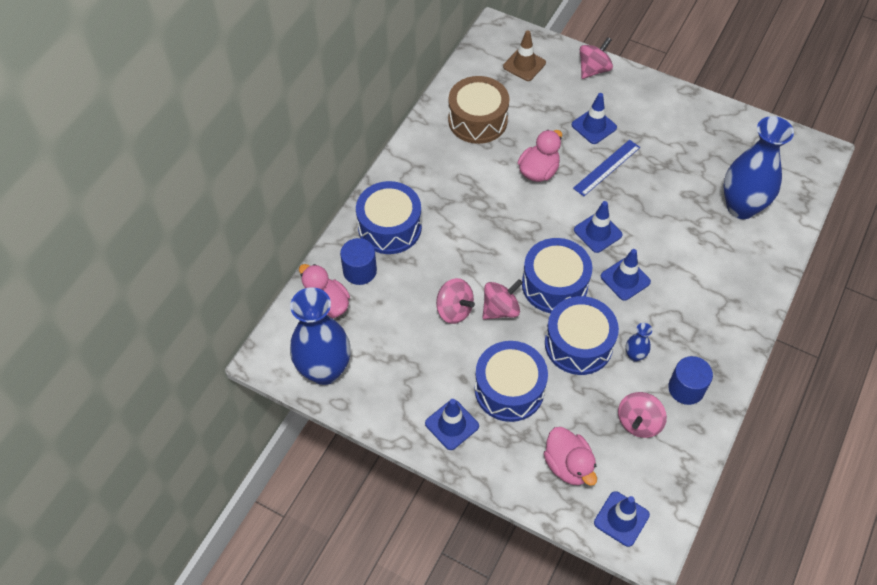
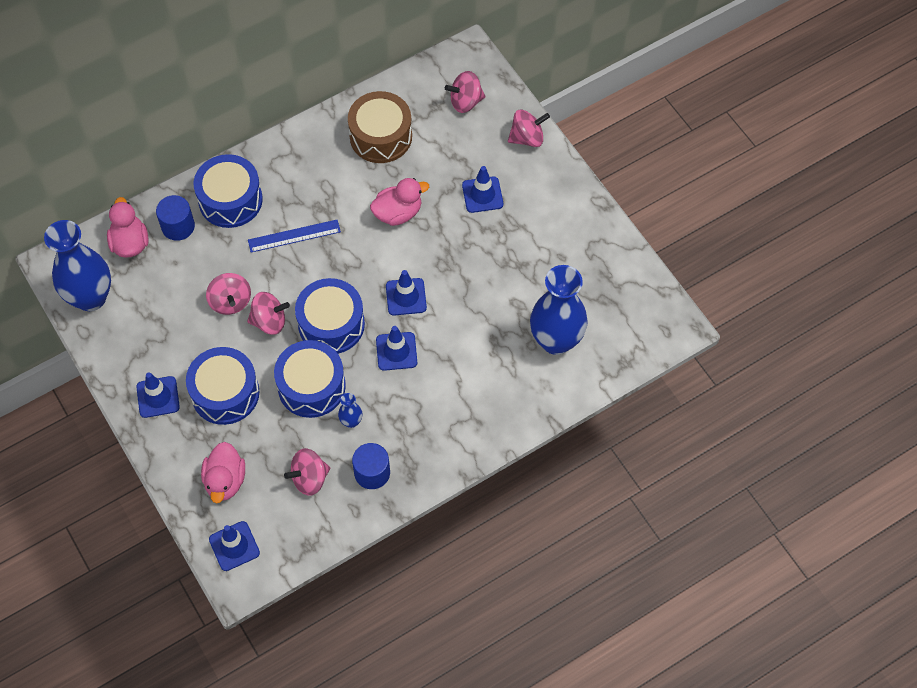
camera: 30 degrees right, 5 degrees up
brown traffic cone [503,30,546,81] -> pink spinning top [445,71,486,113]
blue ruler [573,140,640,196] -> blue ruler moved to [248,220,341,253]

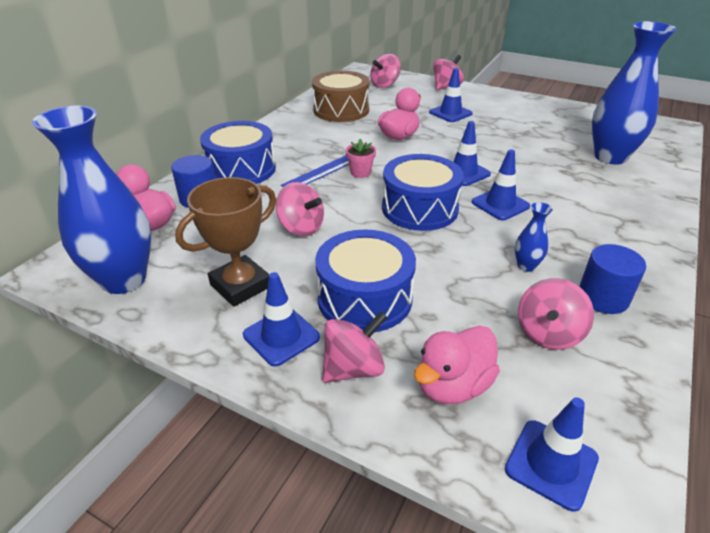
camera: 30 degrees left, 25 degrees down
pink duck [201,442,245,504] -> pink duck turned 75 degrees clockwise [414,326,500,404]
pink spinning top [247,292,290,335] -> pink spinning top moved to [322,311,388,383]
blue drum [274,340,346,418] -> none
none -> brown trophy [175,177,276,307]
none -> pink flower pot [346,139,376,178]

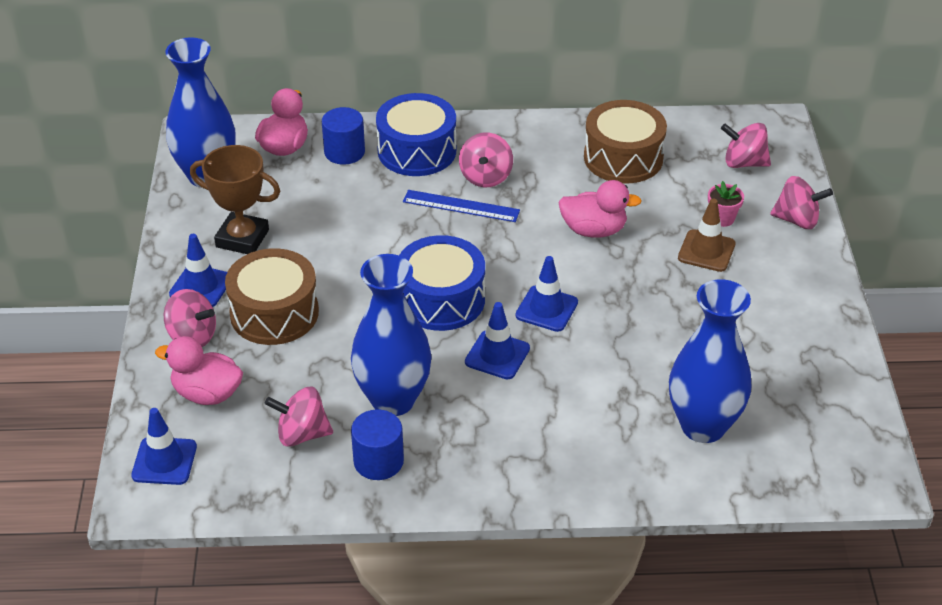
camera: 60 degrees right, 5 degrees up
pink spinning top [276,182,324,236] -> pink spinning top moved to [459,132,513,187]
blue drum [315,229,416,332] -> brown drum [225,248,319,345]
pink flower pot [346,139,376,178] -> pink flower pot moved to [708,181,744,227]
blue traffic cone [429,68,473,122] -> brown traffic cone [678,198,736,272]
blue vase [515,202,553,272] -> blue vase [351,254,432,416], size x2.39

